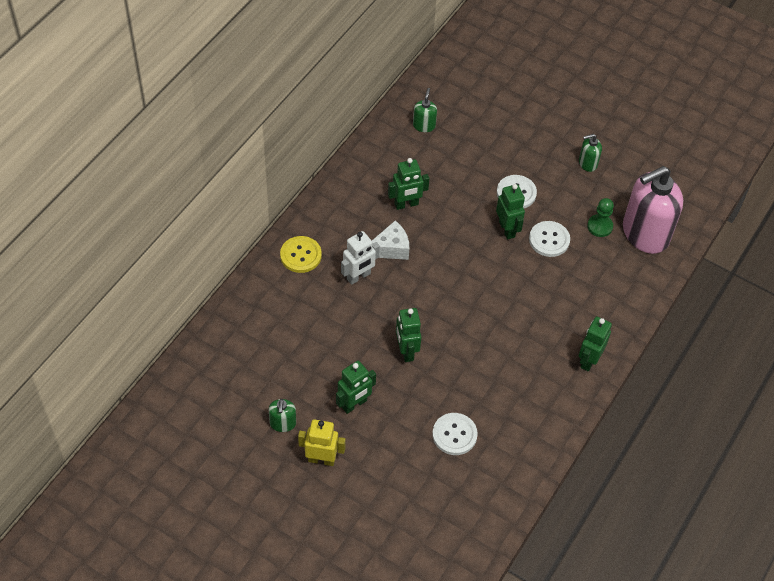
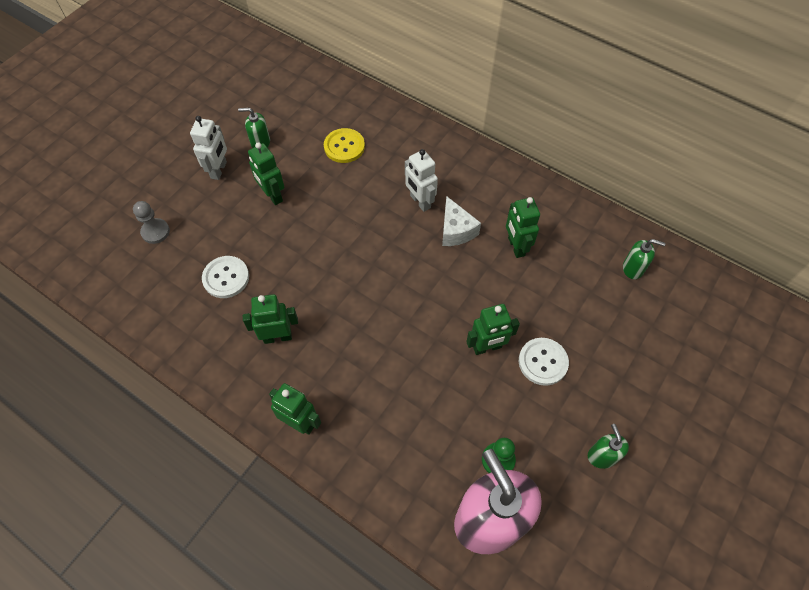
camera: 95 degrees right, 5 degrees up
yellow button [280,236,322,273] -> yellow button moved to [324,128,365,163]
yellow robot [298,419,346,466] -> white robot [190,116,227,180]
green robot [396,308,421,362] -> green robot moved to [243,294,298,344]
white button [529,221,570,257] -> none
none -> grey pawn [133,201,170,244]

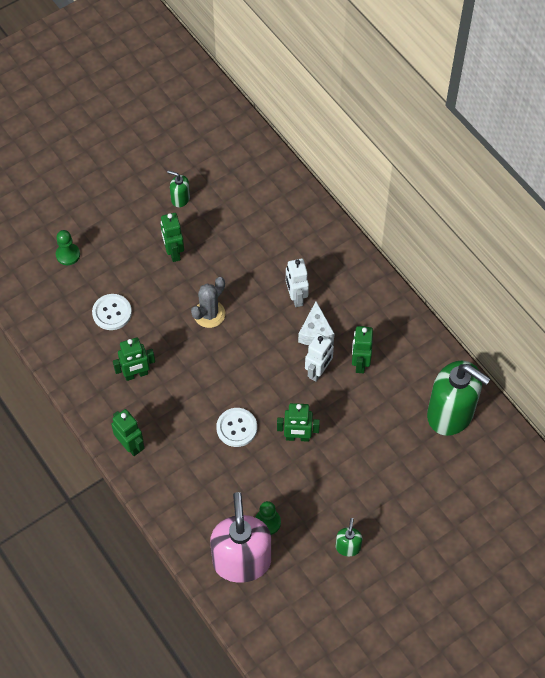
camera: 20 degrees right, 0 degrees up
grey pawn [133,201,170,244] -> green pawn [56,230,80,265]
white robot [190,116,227,180] -> white robot moved to [305,333,334,382]
green robot [243,294,298,344] -> green robot turned 150 degrees clockwise [113,337,155,381]
yellow button [324,128,365,163] -> none
white button [519,338,569,386] -> white button moved to [216,408,257,447]
green soap dispenser [623,239,666,279] -> green soap dispenser [427,361,491,436], size x2.29
none -> grey cactus [191,277,225,328]

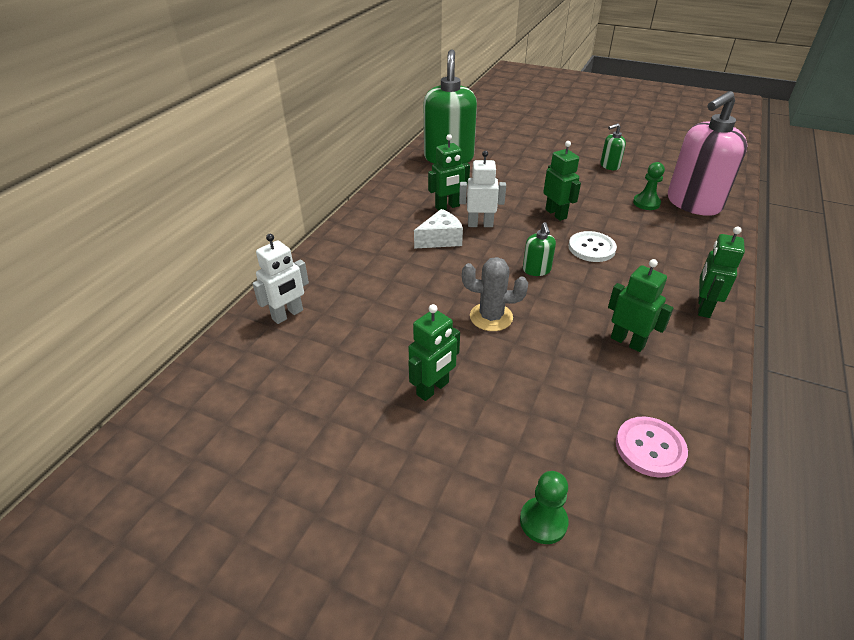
camera: 120 degrees left, 20 degrees down
white button [92,294,132,330] -> none
green soap dispenser [167,170,190,207] -> green soap dispenser moved to [523,222,556,276]
white robot [286,259,309,307] -> white robot moved to [252,234,309,324]
none -> pink button [616,416,688,478]

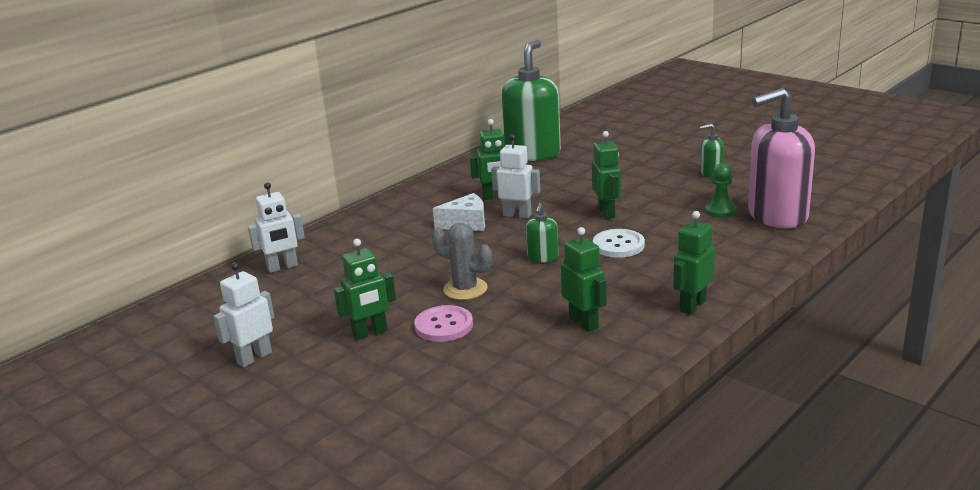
camera: 20 degrees right, 15 degrees down
green pawn [520,471,569,544] -> none
pink button [616,416,688,478] -> pink button moved to [414,305,473,342]
none -> white robot [213,262,275,367]

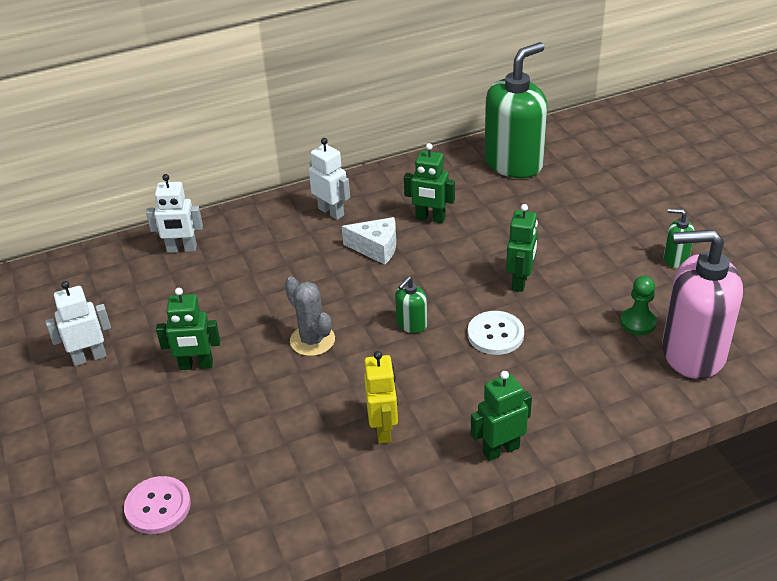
camera: 25 degrees right, 15 degrees up
pink button [414,305,473,342] -> pink button moved to [124,476,191,534]
white robot [491,134,540,218] -> white robot moved to [309,138,350,220]
green robot [561,227,607,332] -> yellow robot [364,351,398,444]

